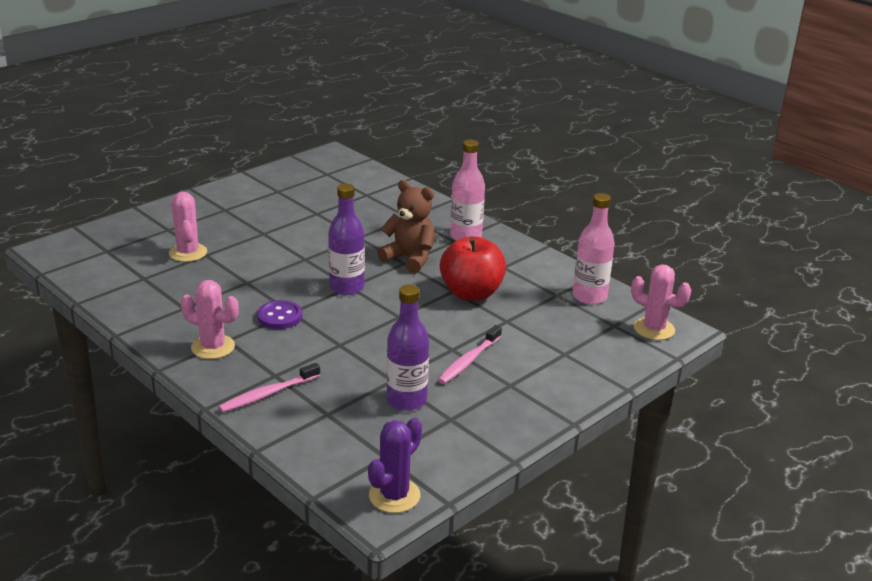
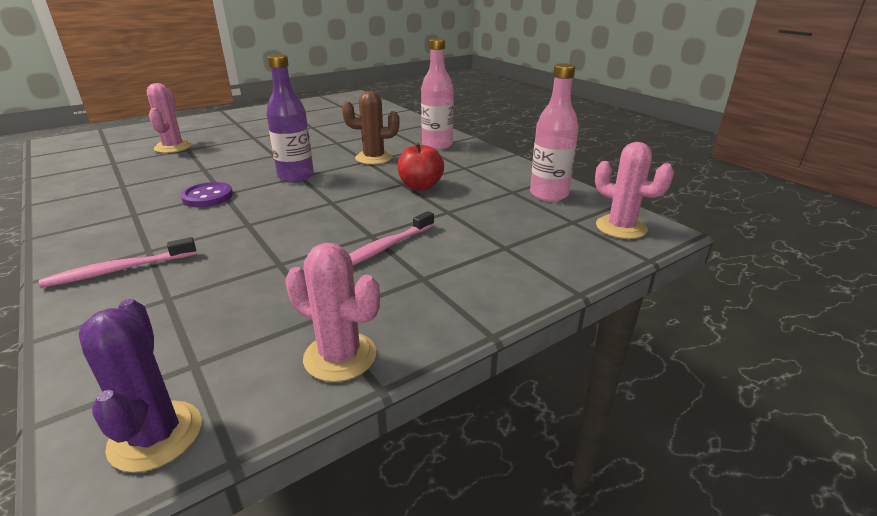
camera: 10 degrees right, 0 degrees up
pink cactus [181,280,239,359] -> pink cactus moved to [285,243,380,382]
purple cactus [368,418,422,513] -> purple cactus turned 60 degrees counterclockwise [78,299,202,472]
brown teddy bear [377,180,435,273] -> brown cactus [342,91,400,165]
purple bottle [386,284,429,411] -> none
red apple [440,236,506,301] -> red apple [397,142,444,191], size x0.66

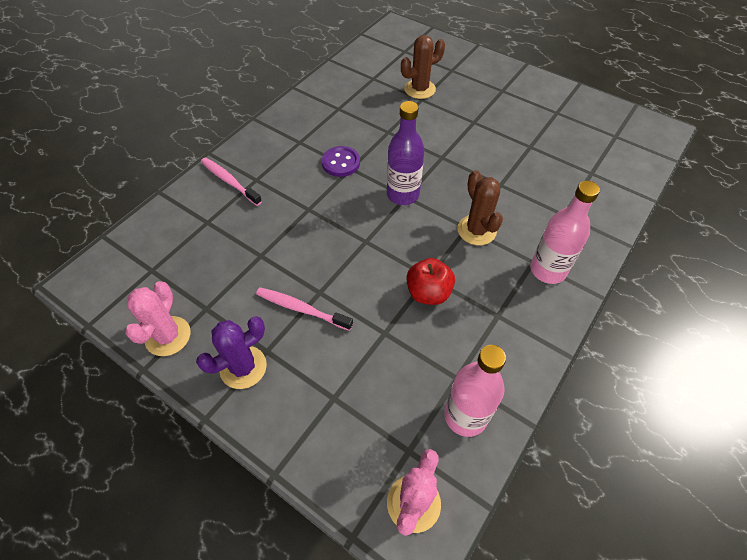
camera: 70 degrees right, 25 degrees up
purple cactus [78,299,202,472] -> purple cactus moved to [196,316,267,389]
pink cactus [147,83,192,153] -> brown cactus [401,35,445,99]

